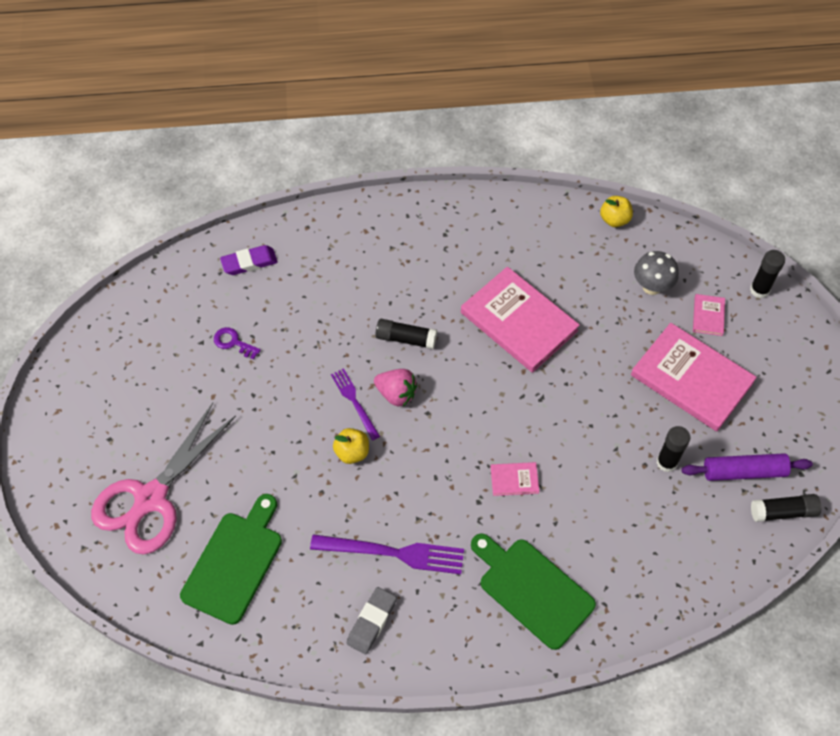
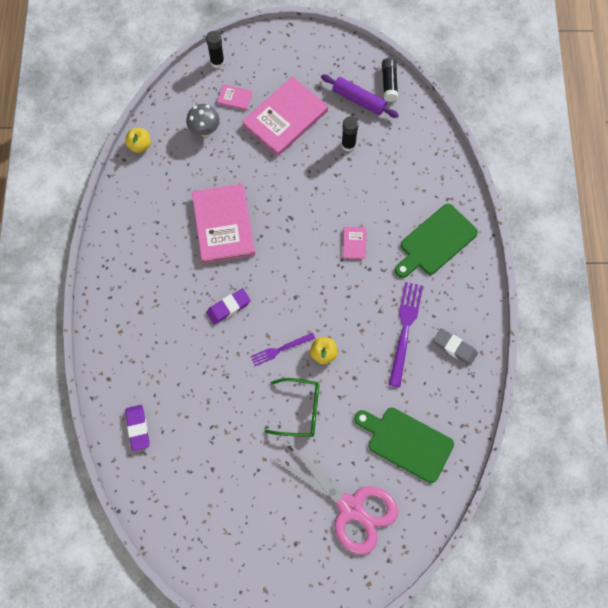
camera: 85 degrees left, 10 degrees up
purple key [214,327,261,359] -> none
pink strawberry [374,369,417,406] -> none
black glue stick [375,319,437,349] -> purple eraser [206,288,251,325]
pink book [461,267,580,373] -> pink book turned 60 degrees counterclockwise [192,184,255,264]
purple rolling pin [682,453,813,481] -> purple rolling pin turned 60 degrees counterclockwise [321,74,399,118]
none -> green glasses [264,378,319,437]

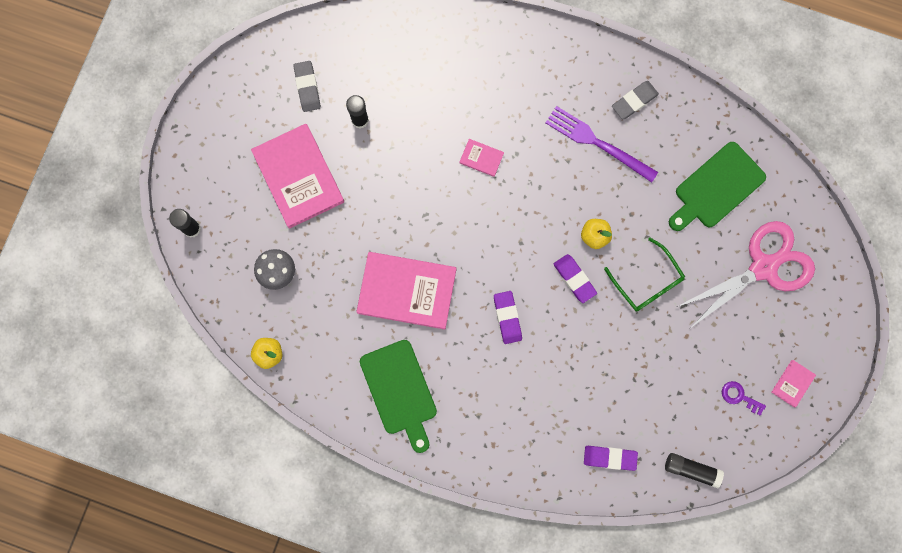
camera: 70 degrees left, 10 degrees up
pink book [217,84,253,111] -> pink book moved to [771,360,816,408]
purple fork [251,333,315,366] -> purple eraser [554,254,597,303]
green glasses [264,378,319,437] -> green glasses turned 120 degrees clockwise [604,238,685,312]
purple rolling pin [321,74,399,118] -> grey eraser [293,61,321,112]
black glue stick [382,58,398,102] -> black glue stick moved to [665,453,724,488]
green cutting board [395,204,478,278] -> green cutting board moved to [360,340,437,453]
none -> purple key [722,381,766,416]

